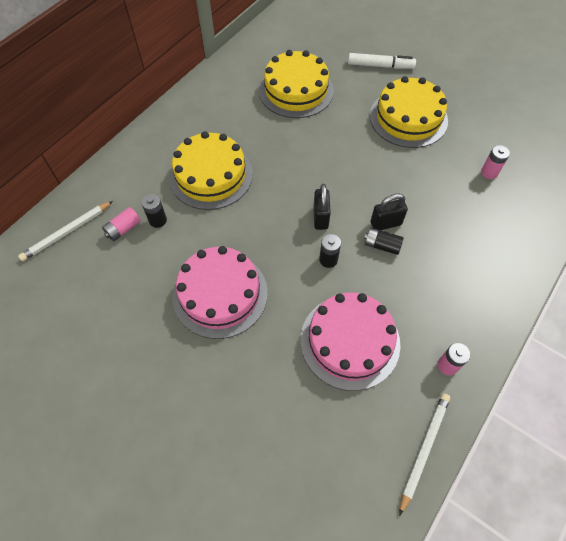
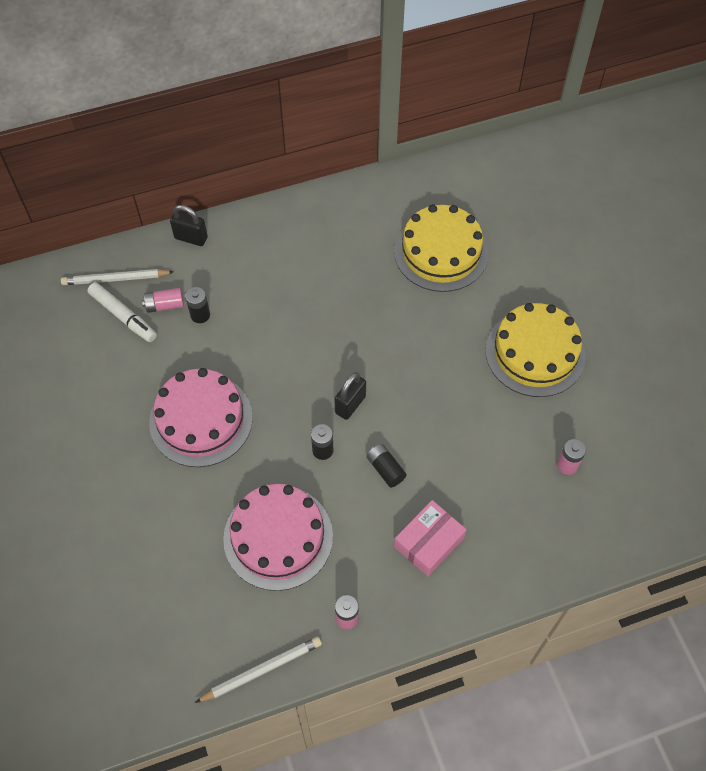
camera: 35 degrees right, 0 degrees up
yellow cake [169,131,253,210] -> none
white marker [348,53,416,69] -> white marker moved to [87,282,157,342]
black padlock [371,193,408,230] -> black padlock moved to [170,205,208,246]
none -> pink box [394,500,467,577]

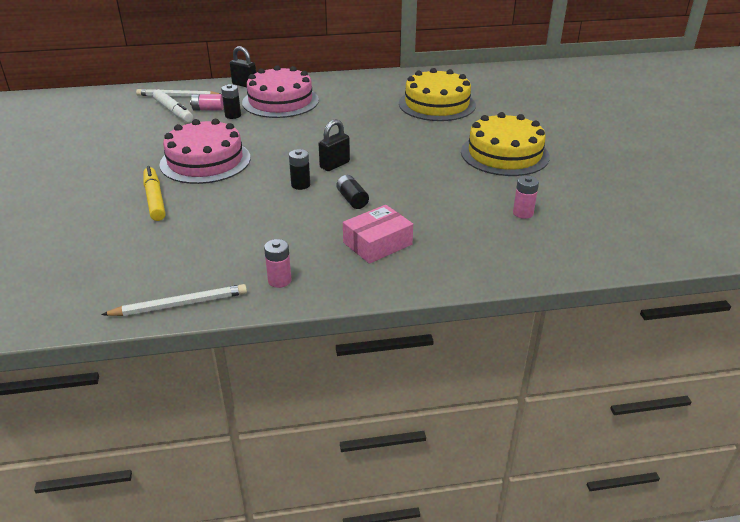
camera: 10 degrees right, 25 degrees down
pink cake [223,484,333,591] -> pink cake moved to [242,65,319,118]
none -> yellow marker [143,166,166,221]

